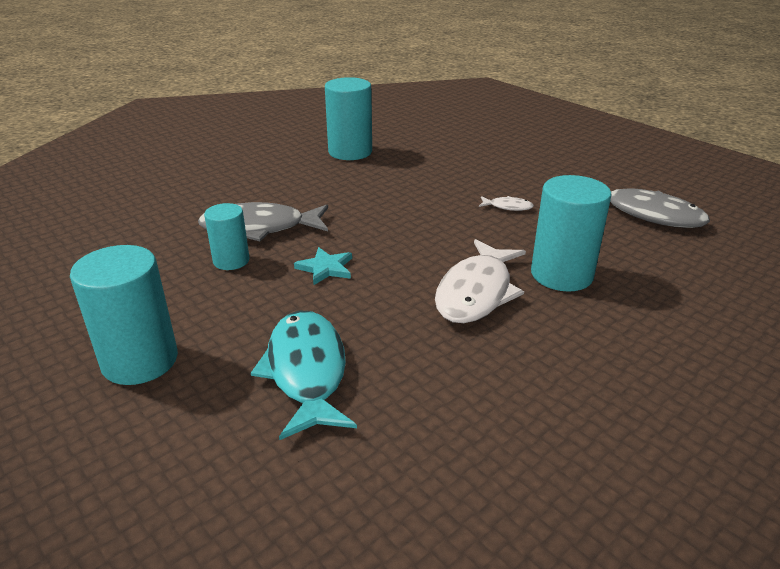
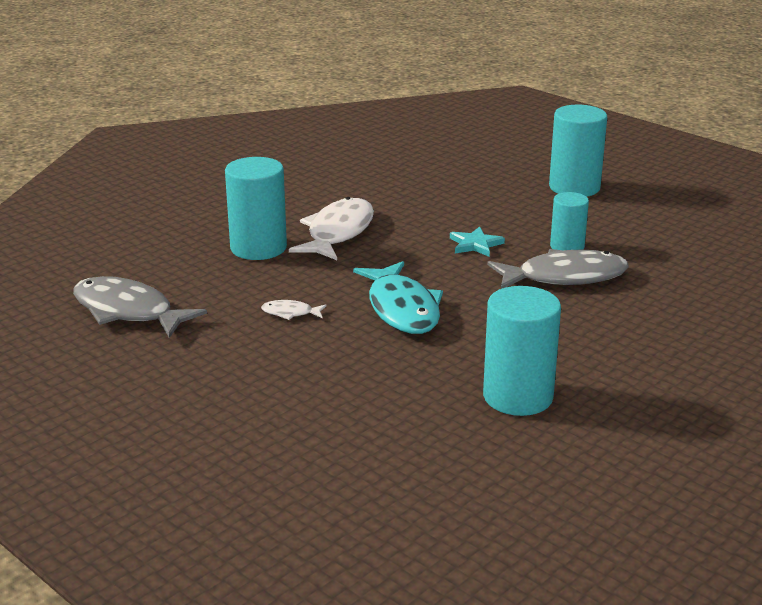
camera: 175 degrees right, 5 degrees down
turquoise fish [251,311,357,440] -> turquoise fish moved to [353,261,443,334]

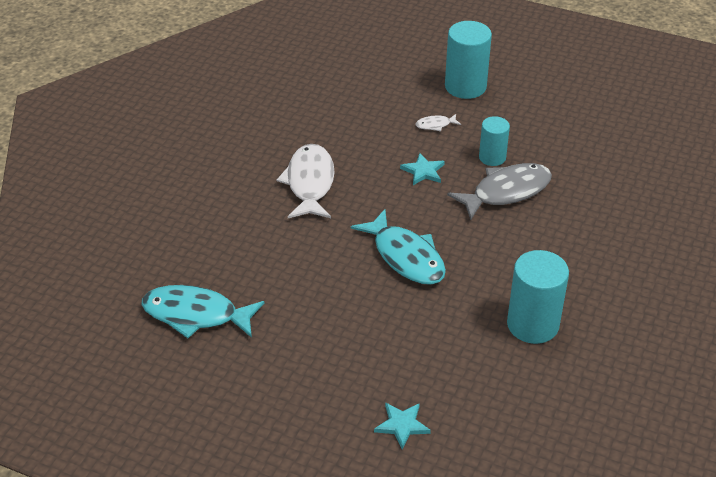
camera: 20 degrees left, 15 degrees up
grey fish [73,276,207,338] -> turquoise fish [141,285,265,338]
turquoise cylinder [225,157,287,260] -> none
white fish [261,300,327,320] -> white fish moved to [416,114,461,131]
none -> turquoise star [374,402,431,449]

